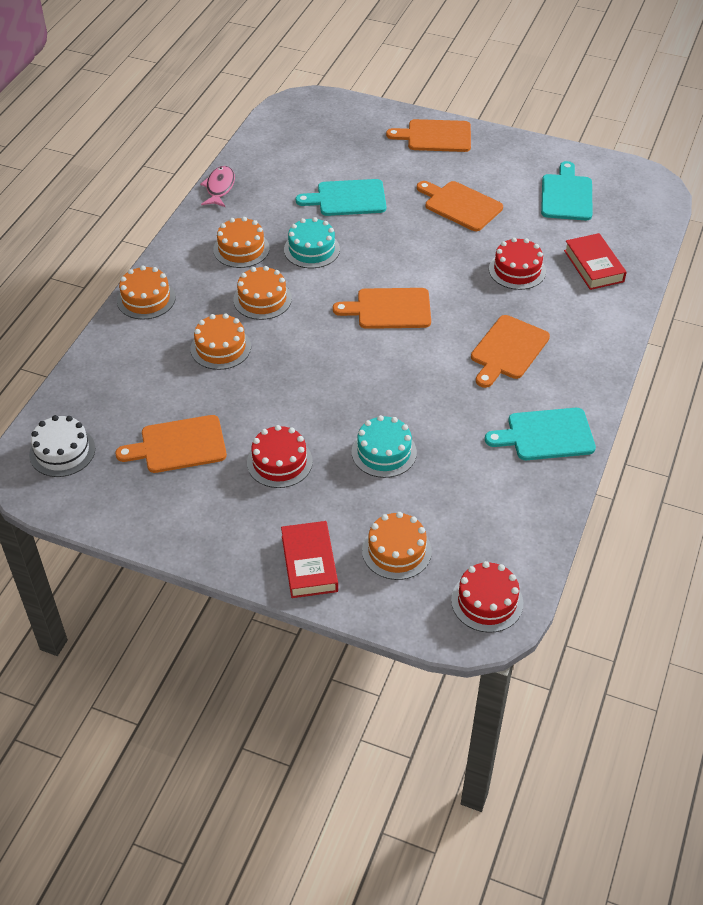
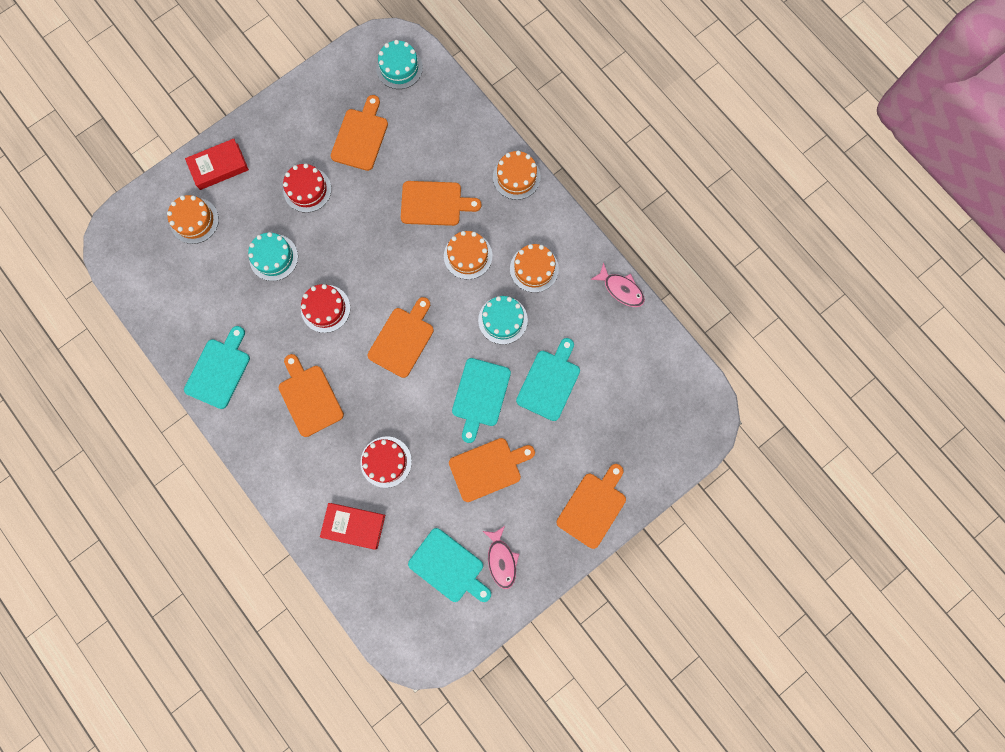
camera: 120 degrees right, 30 degrees up
white cake [29,415,95,477] -> turquoise cake [376,40,423,89]
orange cake [191,313,251,370] -> orange cutting board [401,181,481,226]
red book [281,521,338,598] -> red book turned 45 degrees counterclockwise [185,139,249,190]
red cake [451,561,523,633] -> red cake moved to [301,284,350,333]
none -> turquoise cutting board [452,358,511,443]
none -> pink fish [483,526,519,589]

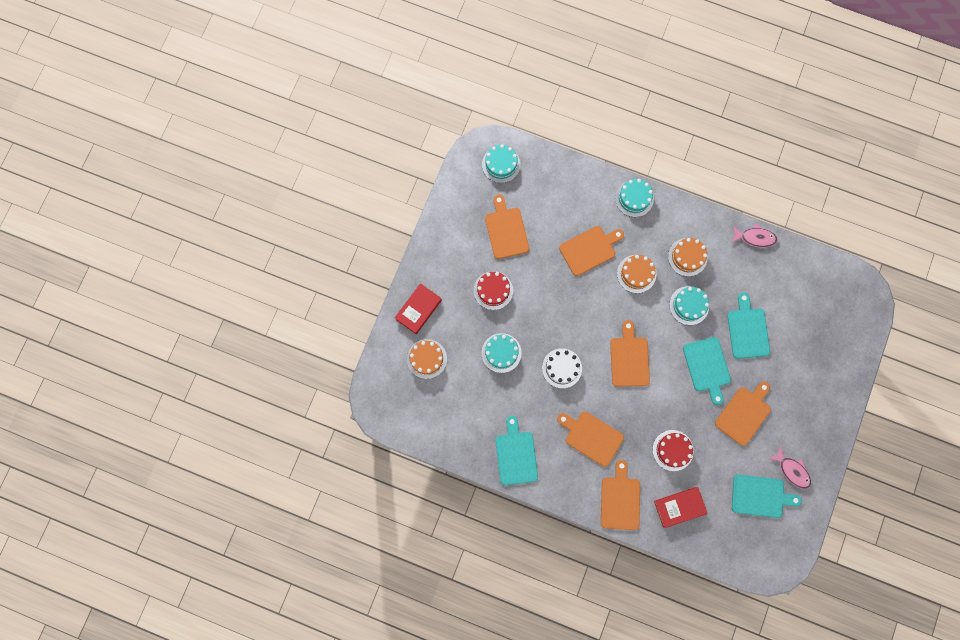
camera: 30 degrees left, 0 degrees up
red cake [301,284,350,333] -> white cake [542,348,582,388]
orange cake [493,151,541,200] -> turquoise cake [615,179,654,217]
orange cutting board [557,464,626,549] -> orange cutting board moved to [601,460,640,530]

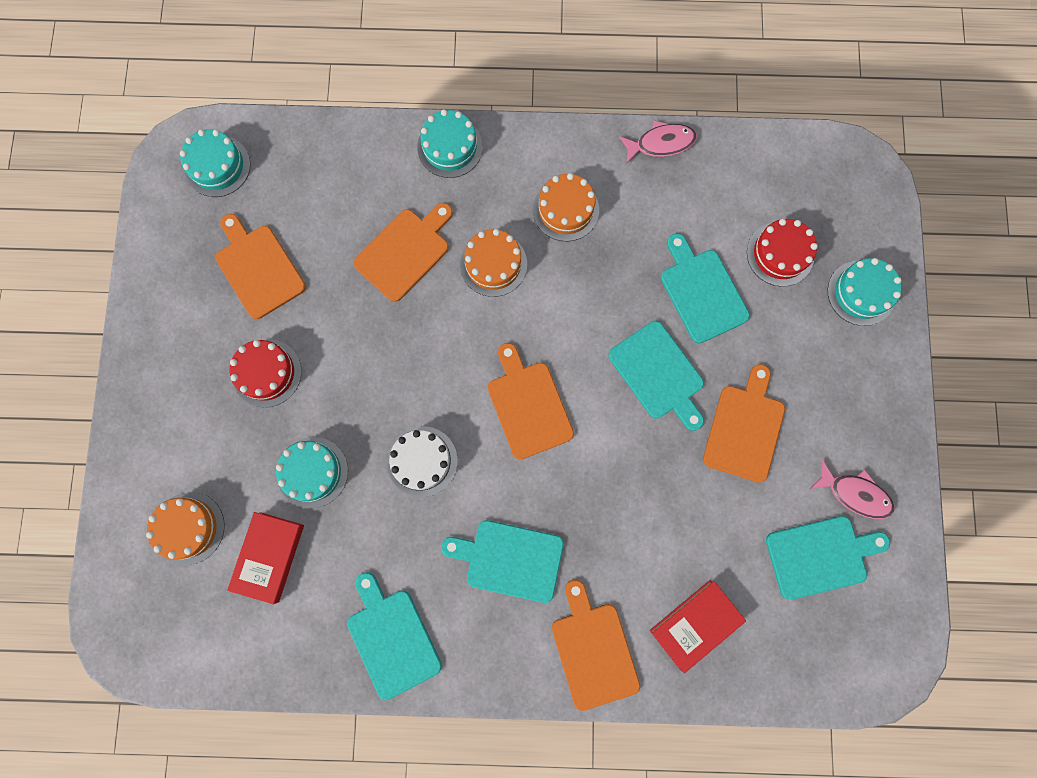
camera: 20 degrees left, 0 degrees up
red book [395,283,442,334] -> red book moved to [227,512,304,604]
orange cutting board [557,411,624,467] -> turquoise cutting board [441,520,564,603]
red cake [652,430,694,471] -> red cake moved to [747,219,818,286]
turquoise cake [669,286,709,325] -> turquoise cake moved to [828,258,902,326]

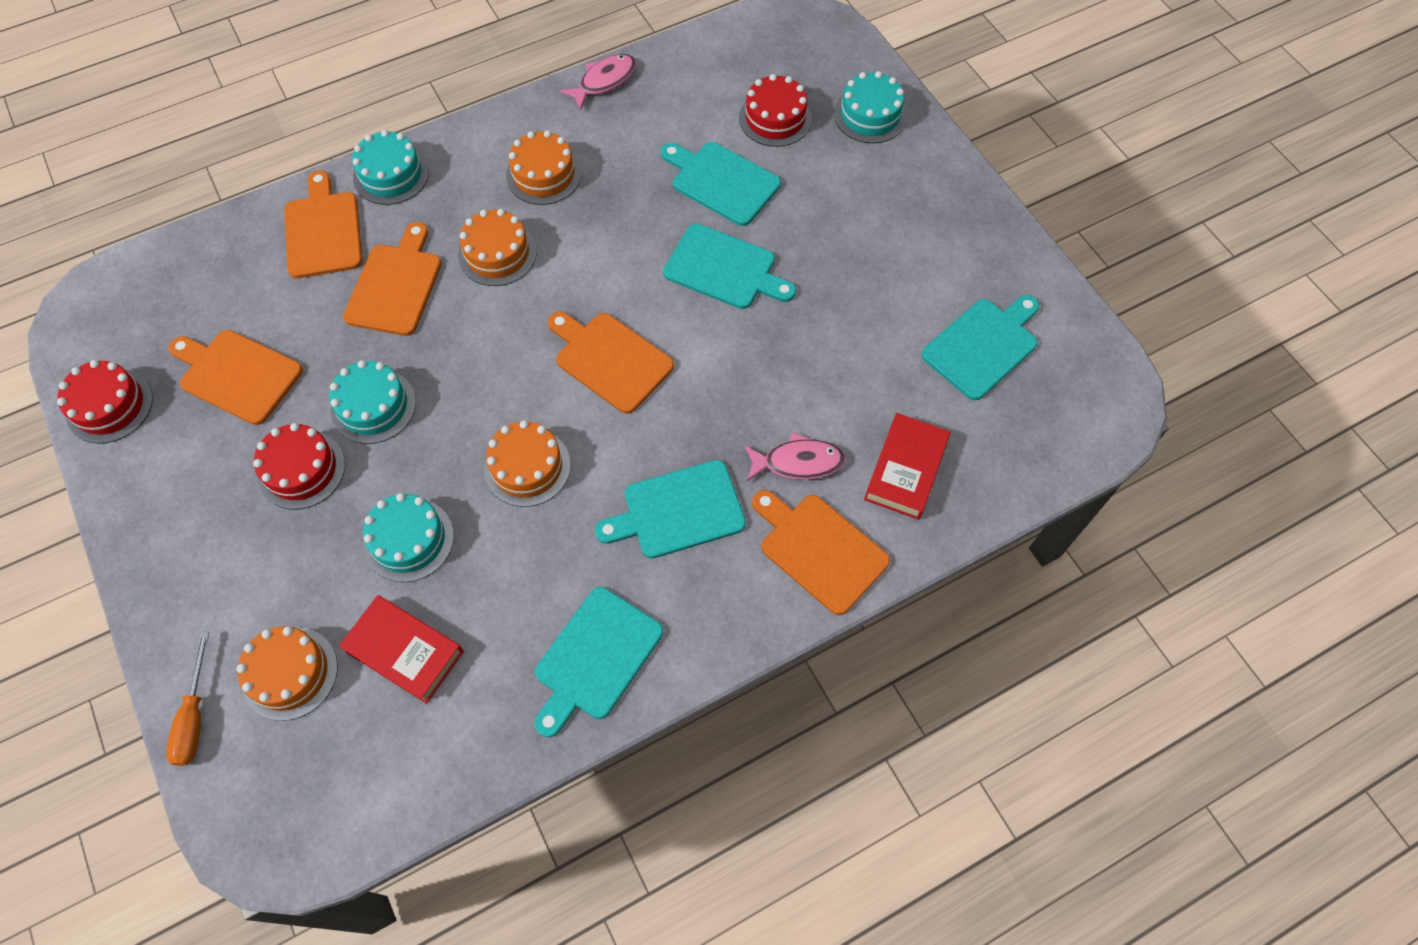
camera: 30 degrees left, 15 degrees down
turquoise cake [180,129,250,197] -> turquoise cake moved to [329,360,416,444]
red book [227,512,304,604] -> red book turned 45 degrees counterclockwise [339,595,464,704]
turquoise cutting board [347,572,442,700] -> turquoise cutting board turned 90 degrees counterclockwise [535,587,663,737]
white cake [387,426,458,497] -> orange cake [484,420,571,507]
orange cutting board [703,364,785,483] -> orange cutting board moved to [284,170,363,279]
pink fish [810,460,895,519] -> pink fish moved to [744,432,846,481]
none -> red cake [57,360,153,444]
none -> orange screwdriver [166,631,209,766]

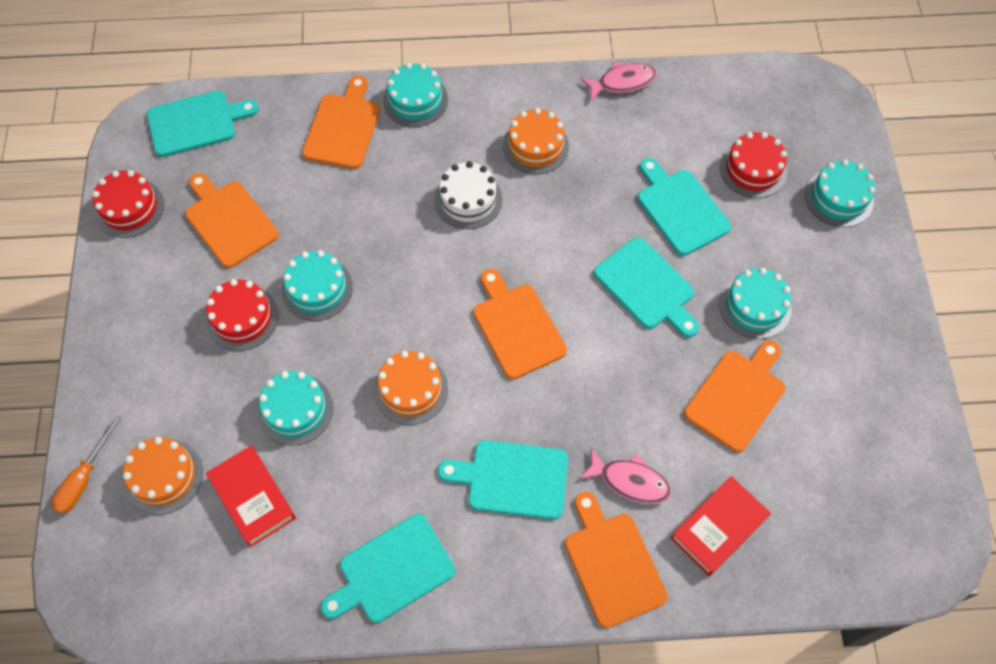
camera: 25 degrees right, 0 degrees up
orange cutting board [343,222,442,336] -> orange cutting board moved to [684,341,785,452]
orange cake [458,209,537,286] -> white cake [434,161,503,229]
turquoise cutting board [921,295,1039,400] -> turquoise cutting board moved to [146,91,259,157]
none -> turquoise cake [719,268,792,339]

